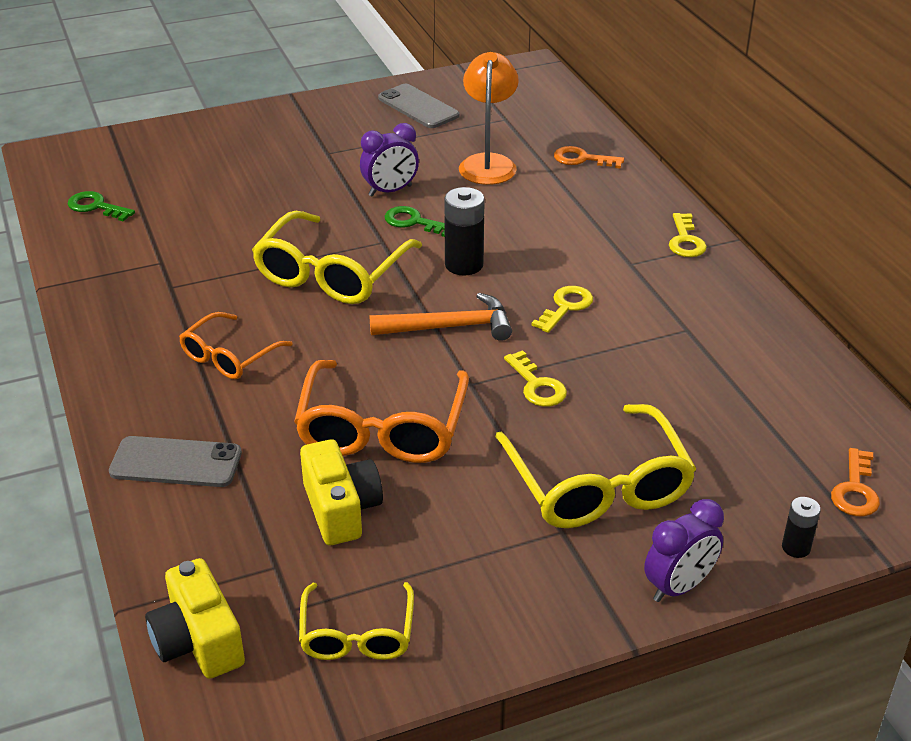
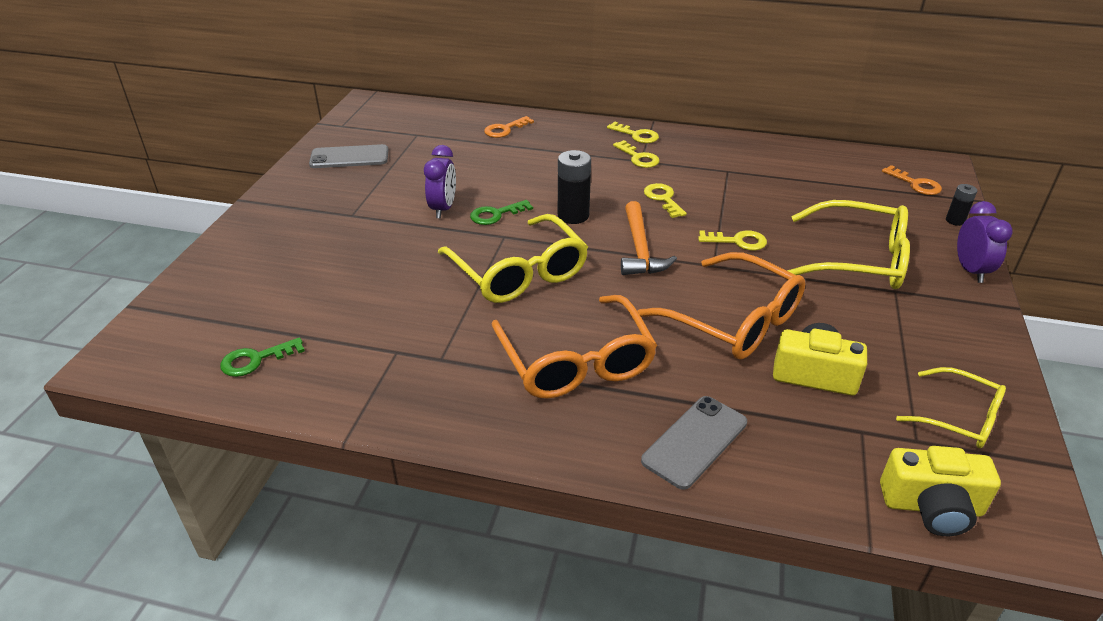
camera: 55 degrees left, 0 degrees up
orange glasses [179,312,293,379] -> orange glasses [492,295,657,398], size x1.70
orange hammer [369,293,512,341] -> orange hammer turned 150 degrees clockwise [621,201,677,275]
orange lamp [459,52,519,185] -> none
none -> yellow key [613,140,660,168]

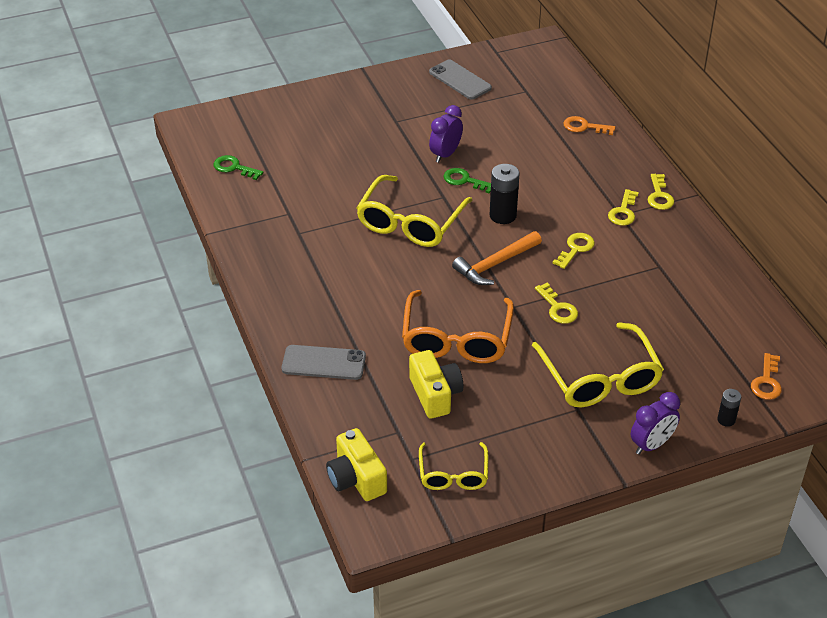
camera: 55 degrees right, 5 degrees up
purple clock [424,145,456,219] -> purple clock turned 150 degrees clockwise [429,105,463,163]
orange glasses [492,295,657,398] -> none

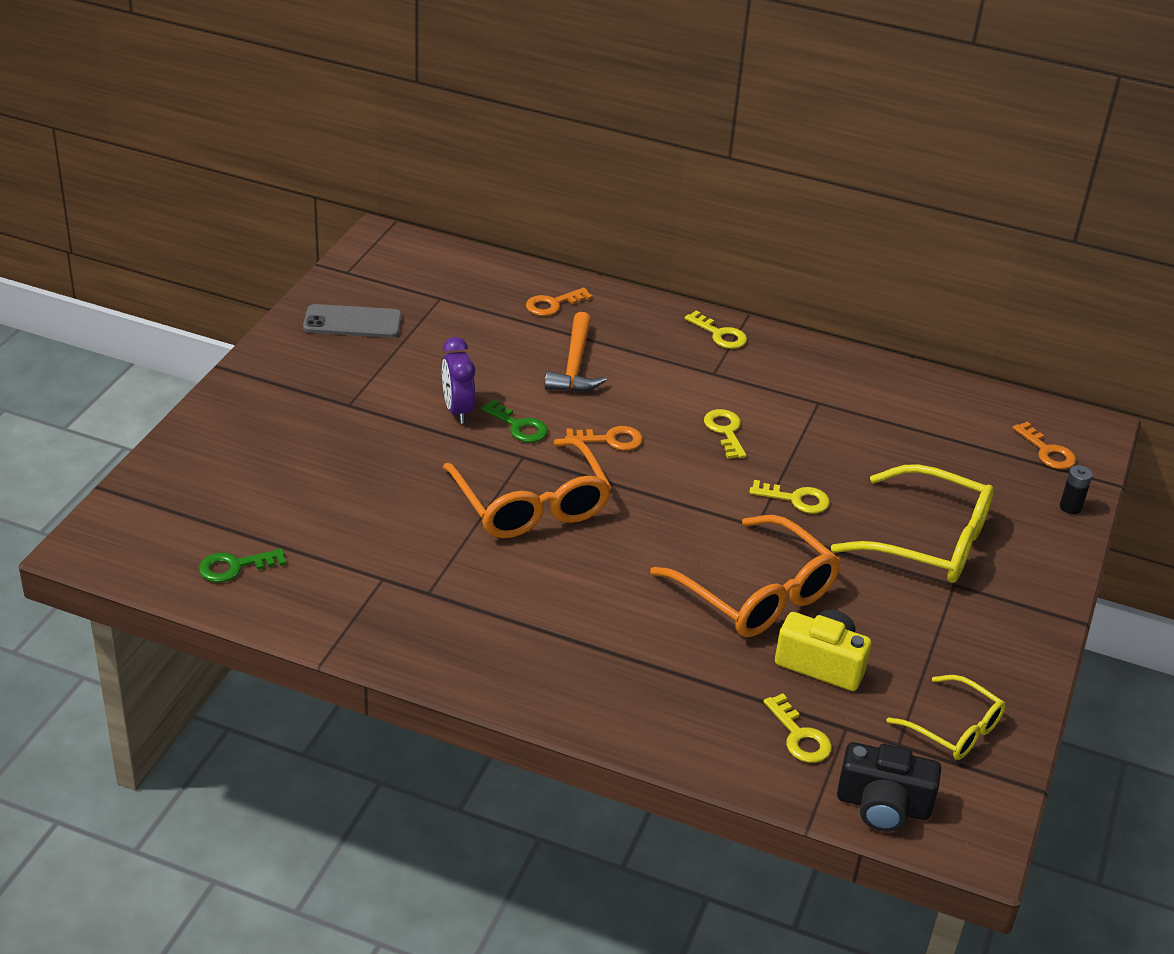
camera: 50 degrees left, 5 degrees down
grey phone [281,345,366,380] -> none
yellow camera [326,428,387,501] -> black camera [837,742,941,832]
yellow glasses [357,175,472,247] -> orange glasses [443,438,612,538]
green key [444,168,491,193] -> green key turned 120 degrees counterclockwise [481,400,548,442]
orange hammer [452,231,542,285] -> orange hammer moved to [545,312,607,392]
black battery [489,164,520,224] -> orange key [565,426,643,451]
yellow key [608,189,639,226] -> yellow key moved to [763,693,832,763]
purple clock [631,392,680,455] -> none

